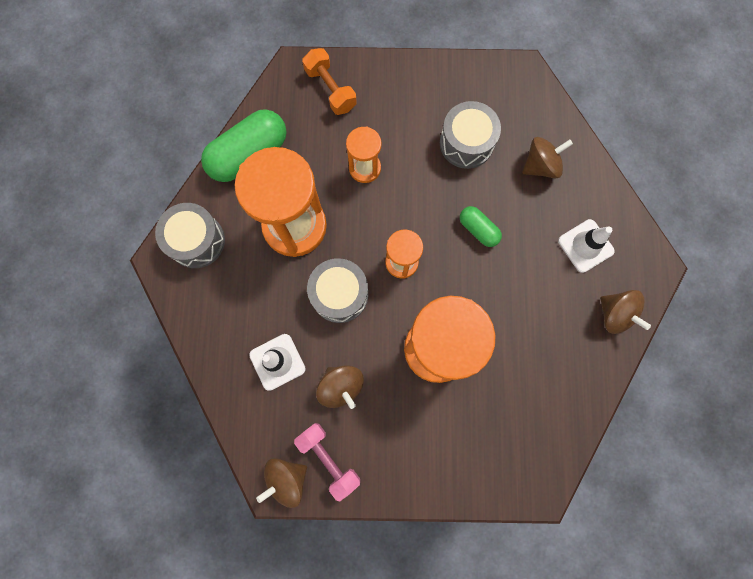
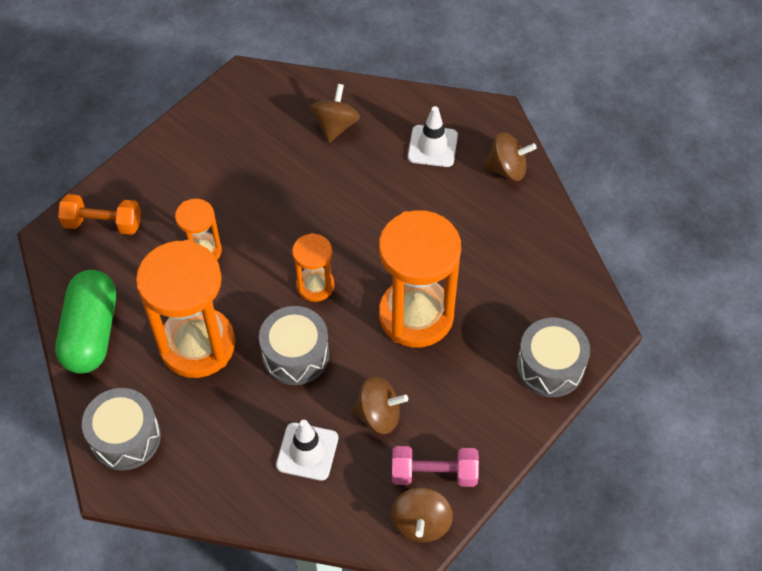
camera: 50 degrees left, 20 degrees down
grey drum [440,101,501,169] -> grey drum moved to [517,318,590,397]
green capsule [460,206,502,247] -> none

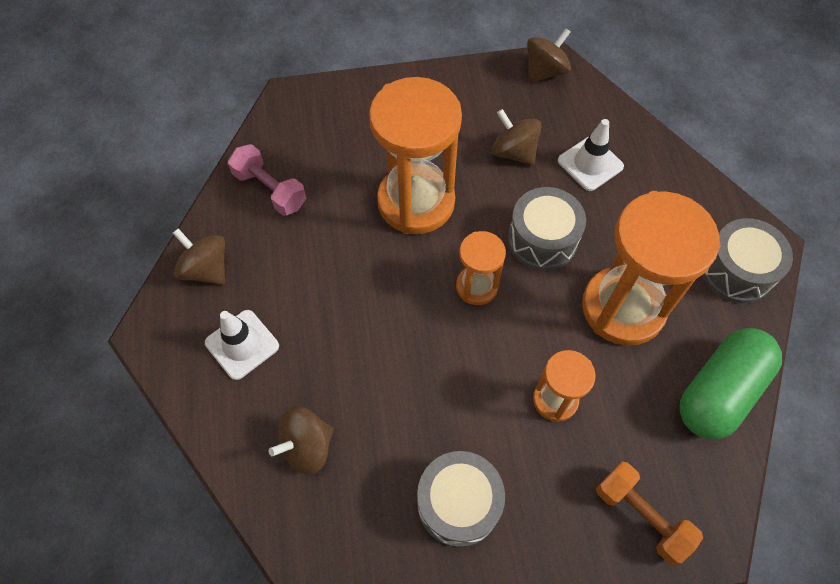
camera: 140 degrees left, 5 degrees up
pink dumbbell [392,446,479,487] -> pink dumbbell moved to [228,144,306,216]
grey drum [517,318,590,397] -> grey drum moved to [417,451,505,547]

